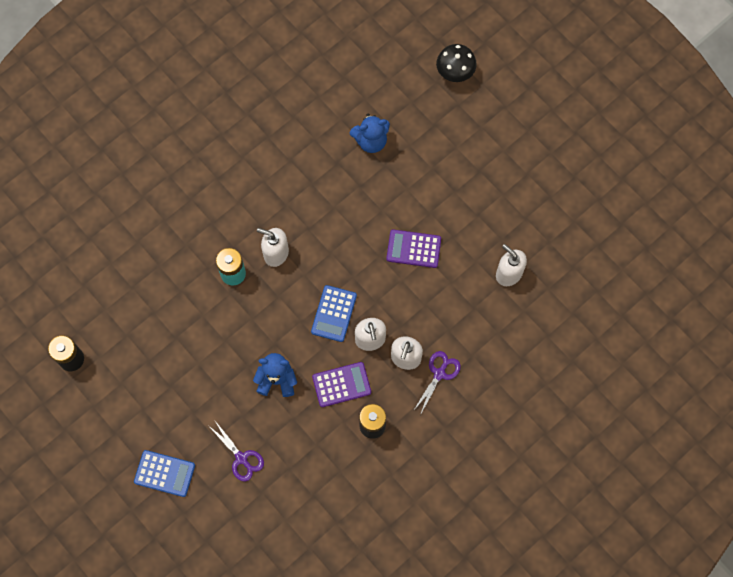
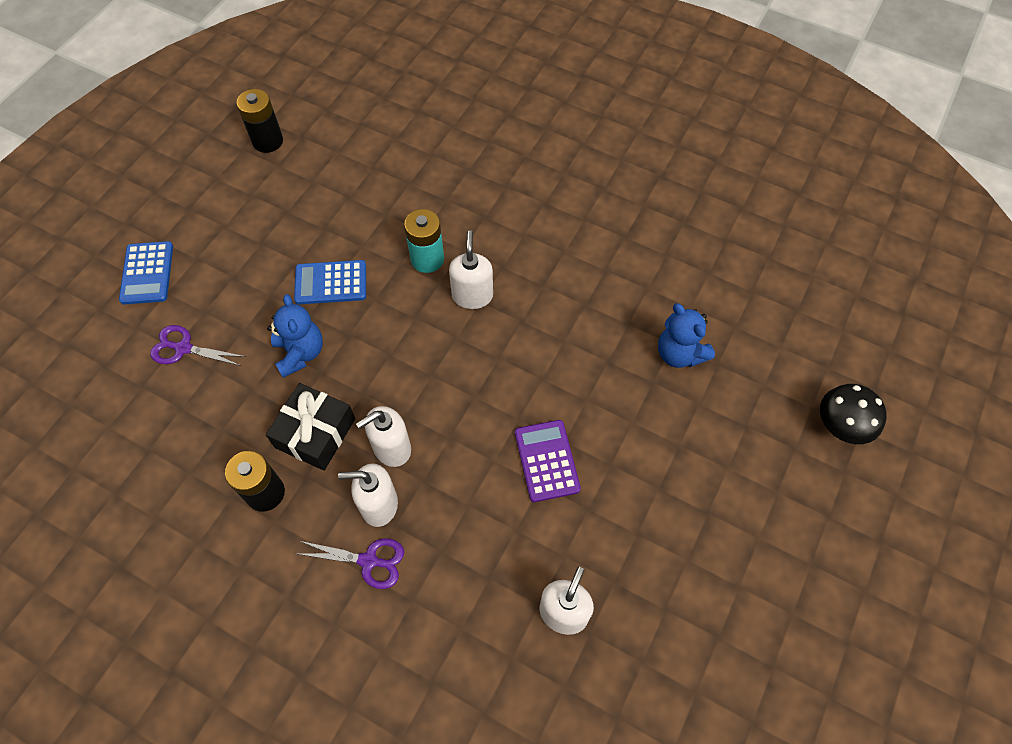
camera: 70 degrees right, 10 degrees down
purple scissors [209,421,264,482] -> purple scissors turned 75 degrees clockwise [150,325,246,366]
blue calculator [311,285,357,342] -> blue calculator moved to [294,260,366,304]
purple calculator [312,362,371,407] -> black gift [266,383,355,471]

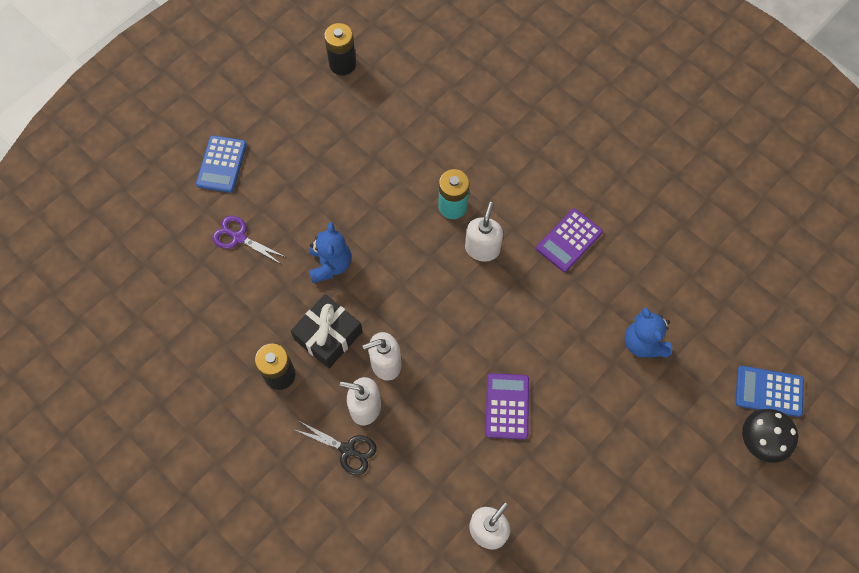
camera: 15 degrees right, 5 degrees up
blue calculator [294,260,366,304] -> blue calculator moved to [735,366,804,417]
purple scissors [299,538,404,589] -> black scissors [293,420,377,475]
none -> purple calculator [536,209,603,272]

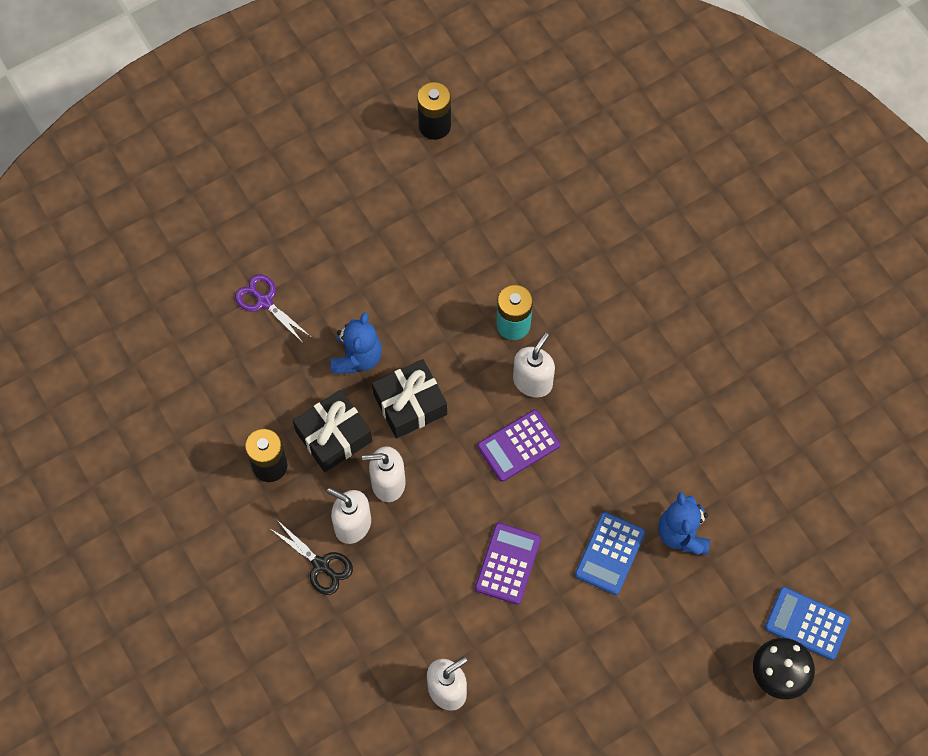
camera: 15 degrees right, 0 degrees up
blue calculator [196,135,247,193] -> blue calculator moved to [575,512,645,595]
purple calculator [536,209,603,272] -> purple calculator moved to [477,409,560,482]
none -> black gift [372,359,447,439]

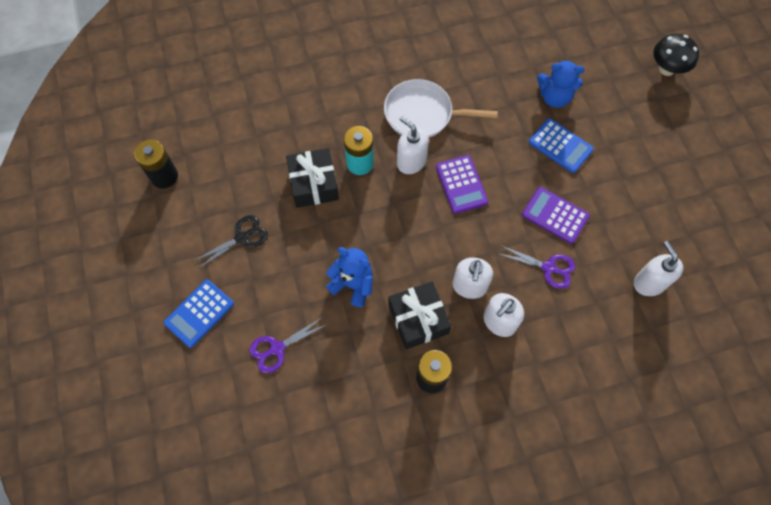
camera: 75 degrees left, 0 degrees up
black scissors [269,519,353,595] -> black scissors moved to [194,215,268,269]
black gift [372,359,447,439] -> black gift moved to [286,148,339,208]
blue calculator [765,587,851,660] -> blue calculator moved to [163,280,234,348]
none -> white pan [384,79,498,138]
none -> purple scissors [499,245,575,289]

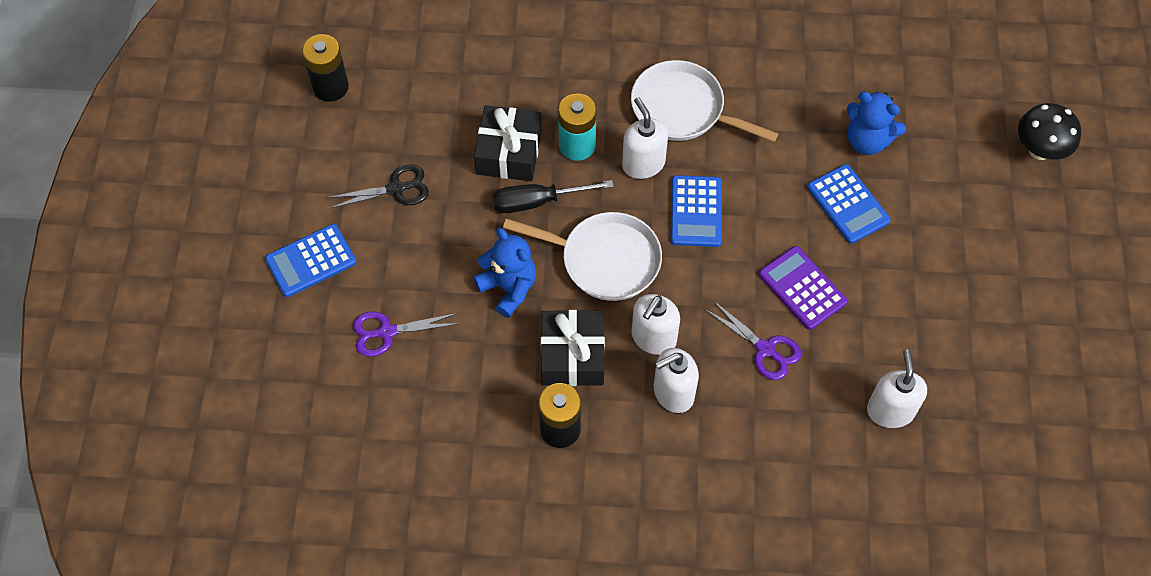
camera: 20 degrees right, 5 degrees down
purple calculator [436,155,488,214] -> blue calculator [670,175,722,247]
none -> black screwdriver [493,180,614,213]
none -> white pan [503,212,662,301]

